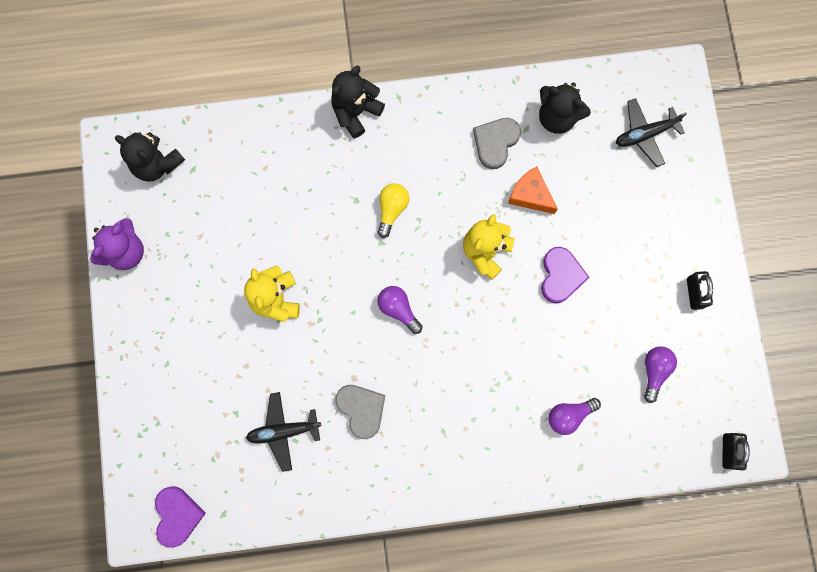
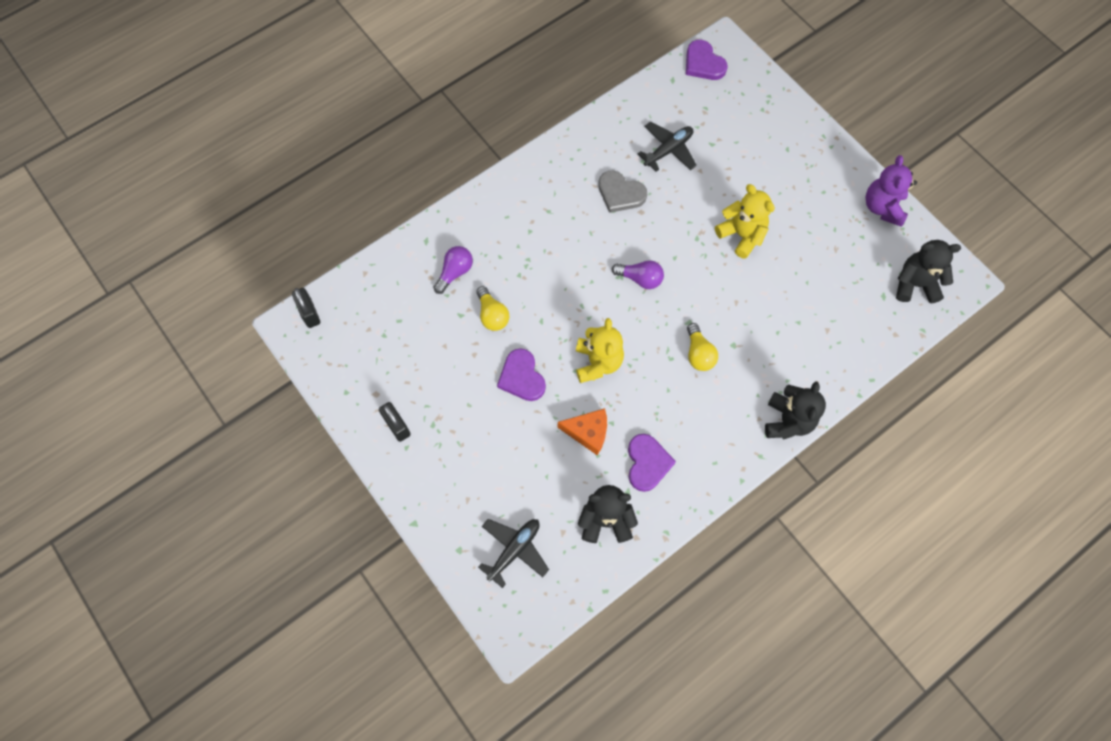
camera: 150 degrees right, 10 degrees down
grey heart [473,118,521,169] -> purple heart [628,434,676,492]
purple light bulb [644,346,677,403] -> none
none -> yellow light bulb [476,286,509,331]

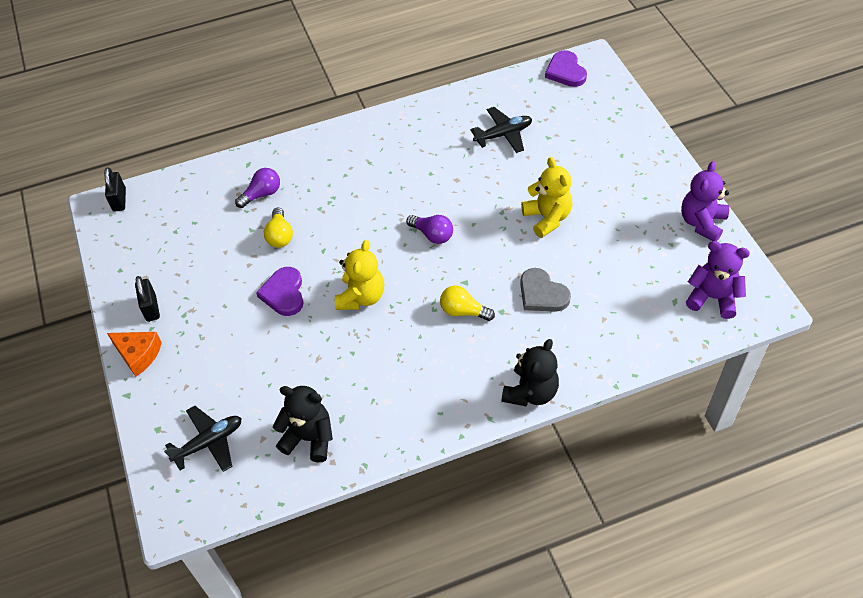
camera: 20 degrees right, 15 degrees down
orange cheese [558,408,607,455] -> orange cheese moved to [107,332,162,377]
grey heart [598,171,647,213] -> grey heart moved to [520,268,571,312]
purple heart [628,434,676,492] -> none
yellow light bulb [687,323,718,371] -> yellow light bulb turned 105 degrees clockwise [440,286,495,321]
black teddy bear [896,240,961,303] -> purple teddy bear [686,241,750,319]

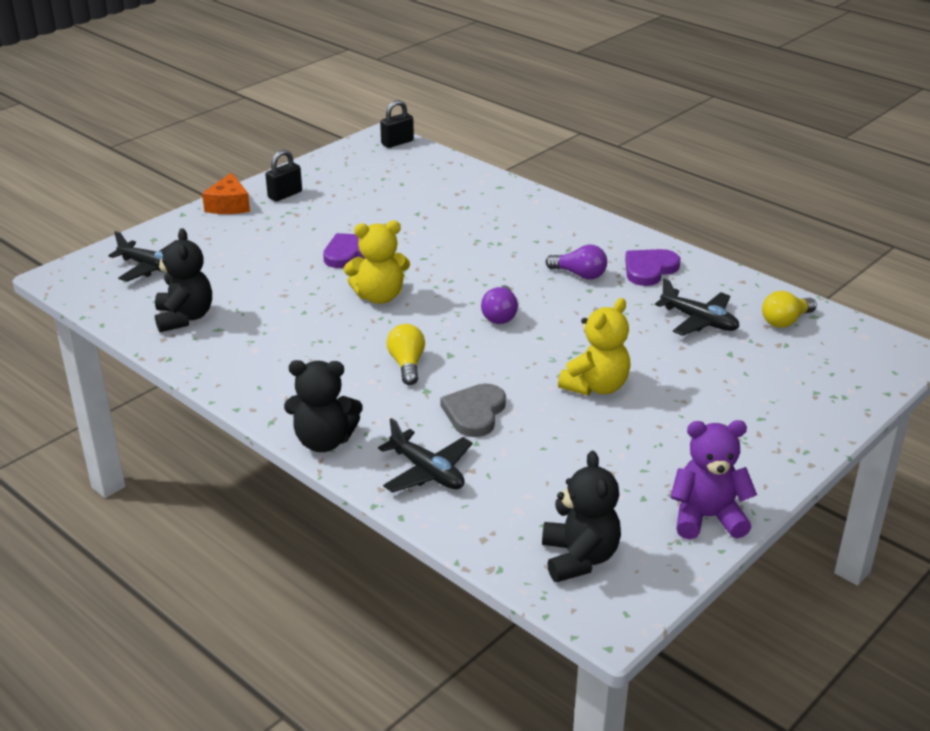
camera: 60 degrees right, 20 degrees down
purple light bulb [235,168,280,208] -> purple light bulb moved to [546,244,607,280]
yellow light bulb [264,208,293,248] -> yellow light bulb moved to [762,291,817,328]
purple heart [545,50,587,87] -> purple heart moved to [625,249,680,286]
purple teddy bear [686,241,750,319] -> black teddy bear [542,451,621,582]
none -> black plane [378,418,473,493]

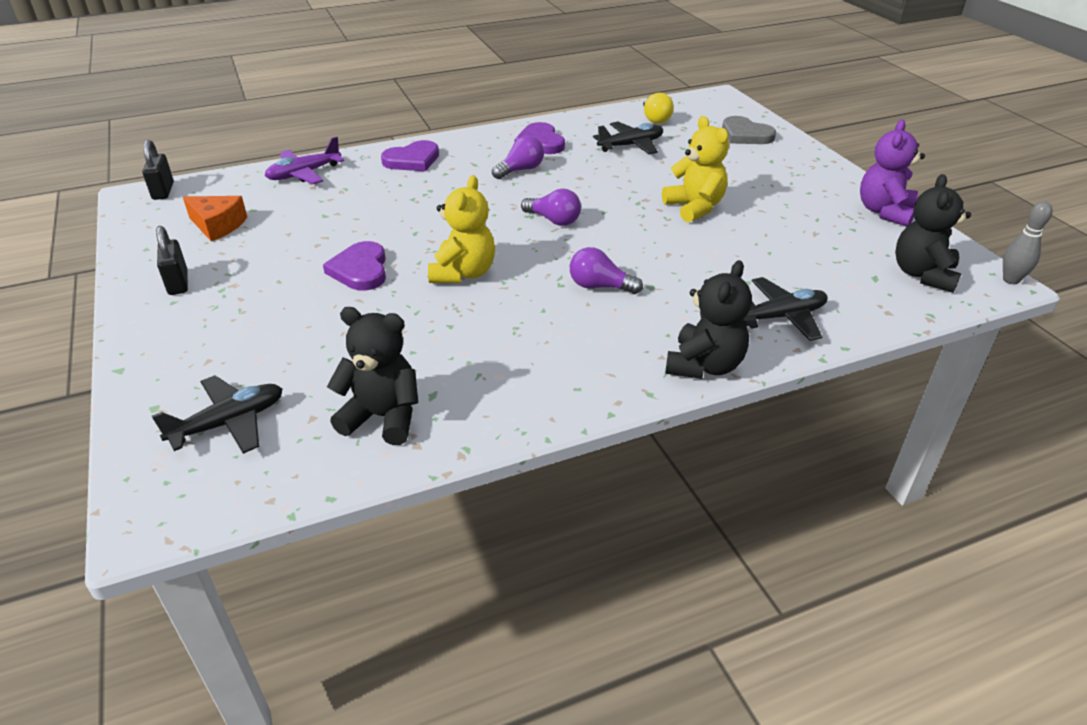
camera: 65 degrees left, 5 degrees up
orange cheese [202,172,250,214] -> orange cheese moved to [183,196,247,241]
yellow light bulb [387,324,425,385] -> purple light bulb [570,247,643,294]
grey heart [440,384,506,437] -> grey heart moved to [722,116,776,144]
black teddy bear [542,451,621,582] -> black teddy bear turned 90 degrees counterclockwise [895,174,971,293]
none -> purple plane [265,137,344,184]
none -> purple heart [381,140,439,171]
none -> grey bowling pin [1003,201,1053,284]

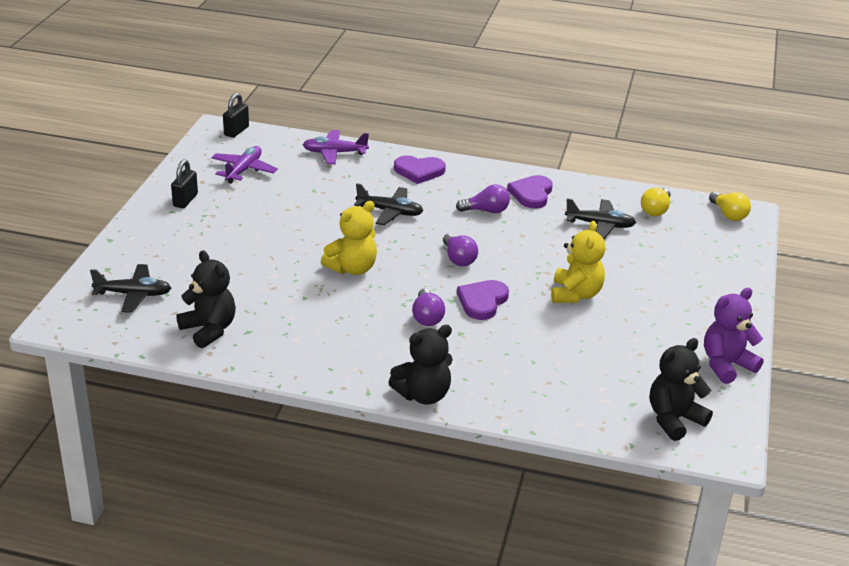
camera: 35 degrees right, 5 degrees down
orange cheese [183,196,247,241] -> purple plane [211,146,278,184]
purple heart [323,241,386,291] -> purple heart moved to [457,280,509,320]
purple light bulb [570,247,643,294] -> purple light bulb turned 150 degrees counterclockwise [412,288,445,326]
grey heart [722,116,776,144] -> none
black plane [743,277,828,341] -> black plane moved to [354,183,423,225]
grey bowling pin [1003,201,1053,284] -> none
none -> yellow light bulb [709,192,751,221]

